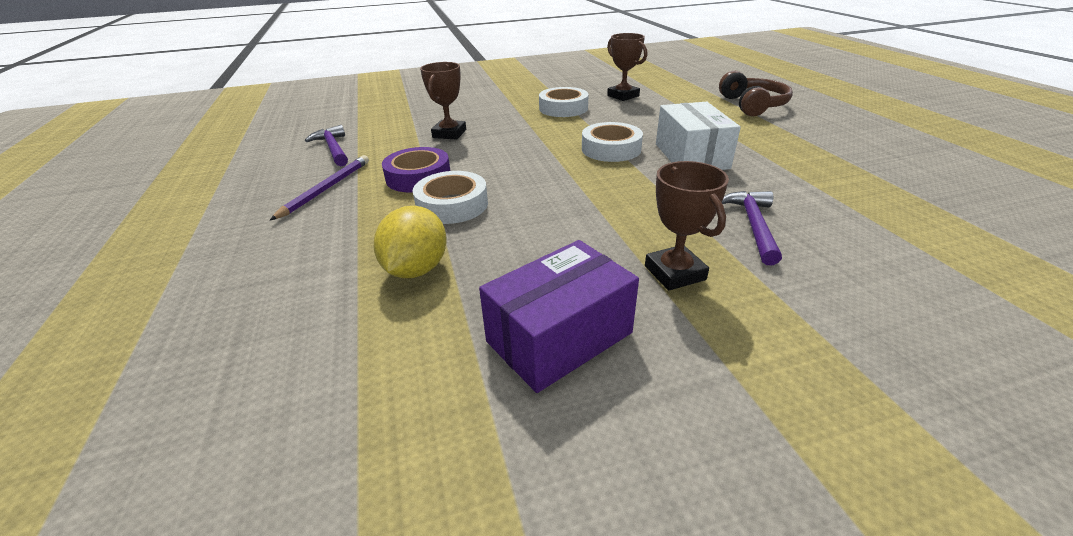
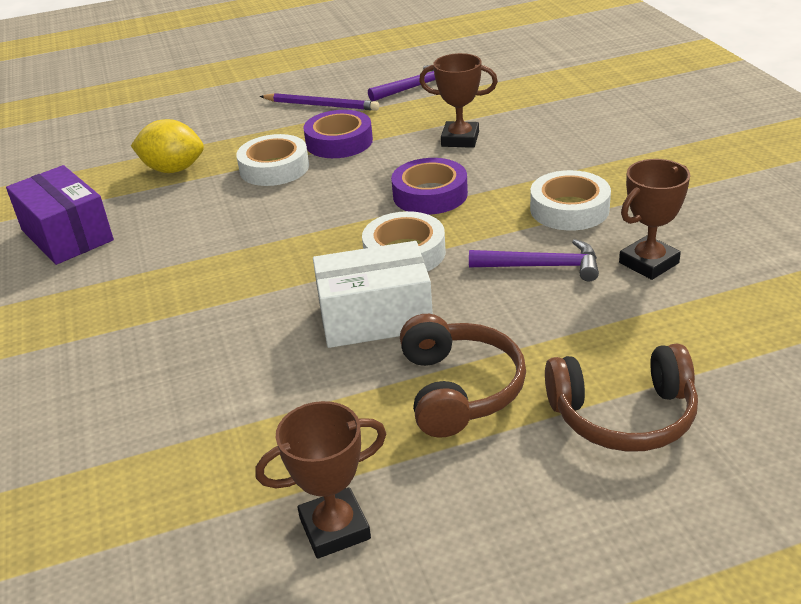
camera: 90 degrees right, 0 degrees up
brown trophy [645,161,729,291] -> brown trophy moved to [255,401,386,559]
purple hammer [722,191,782,266] -> purple hammer moved to [469,239,599,282]
none -> purple tape [391,158,468,215]
none -> brown headphones [400,314,526,438]

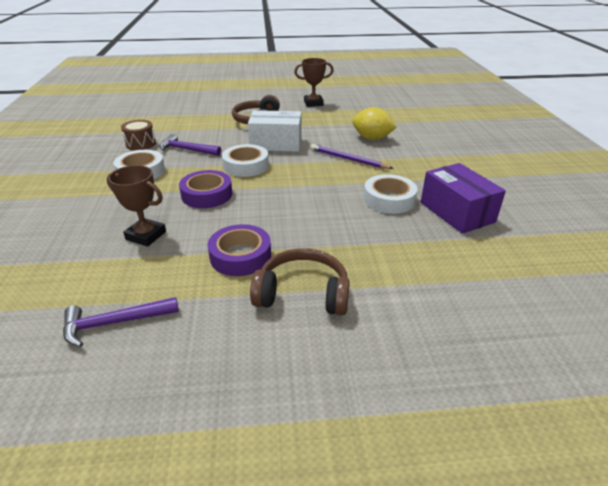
camera: 170 degrees left, 0 degrees up
yellow lemon [131,119,204,173] -> yellow lemon moved to [352,107,397,140]
white tape [236,134,309,186] -> white tape moved to [364,174,418,214]
purple pencil [260,93,379,111] -> purple pencil moved to [311,144,394,169]
brown headphones [545,344,698,452] -> brown headphones moved to [250,248,350,315]
brown trophy [619,159,690,280] -> brown drum [121,120,156,150]

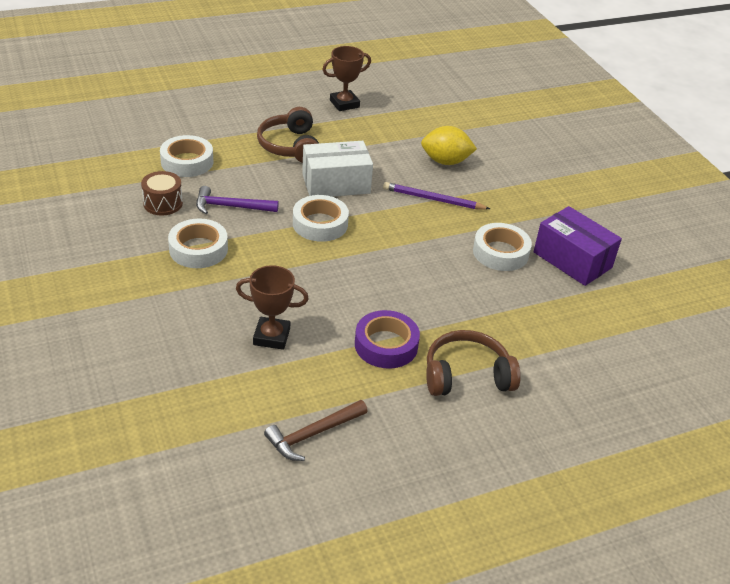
camera: 20 degrees left, 5 degrees up
purple hammer [63,297,179,347] -> brown hammer [264,400,368,461]
purple tape [179,170,232,208] -> none
none -> white tape [160,135,213,177]

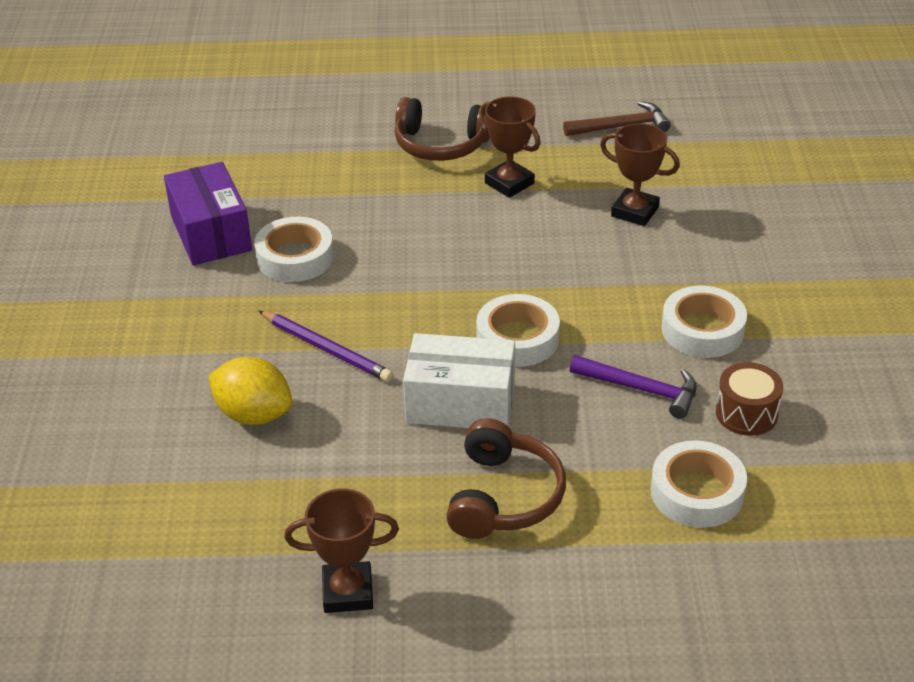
camera: 155 degrees left, 0 degrees up
purple tape [355,310,420,369] -> brown trophy [481,96,541,198]

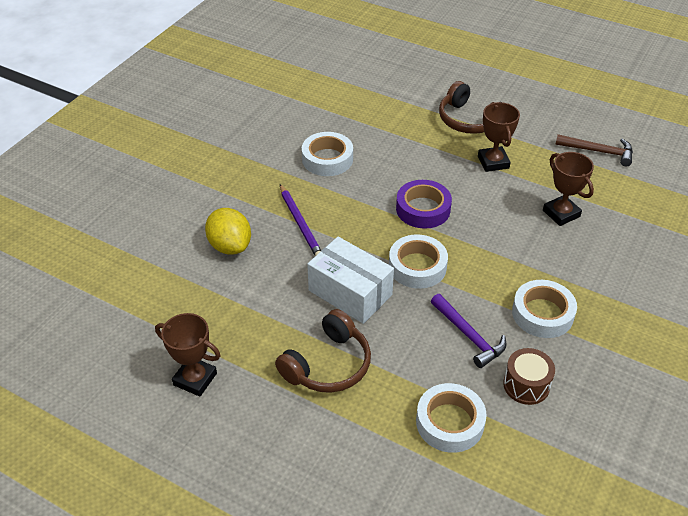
camera: 30 degrees right, 5 degrees up
purple box [164,162,252,265] -> none
none -> purple tape [396,180,452,229]

